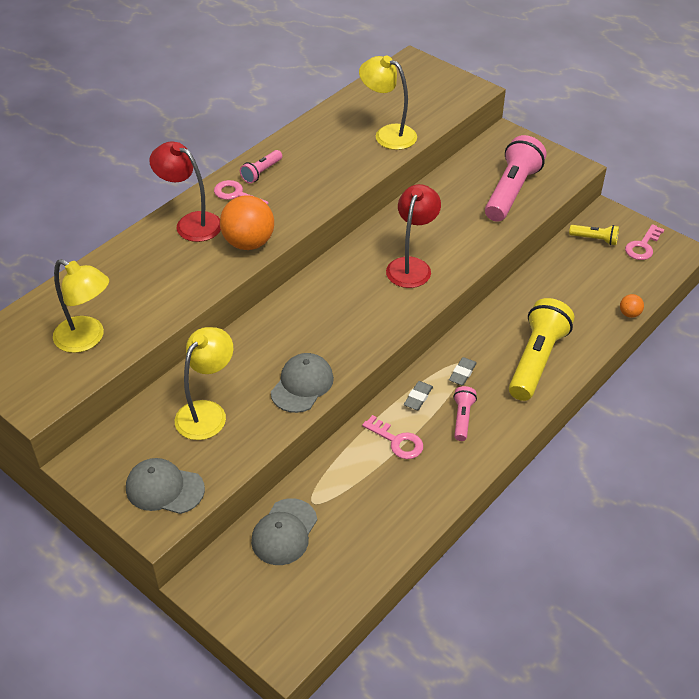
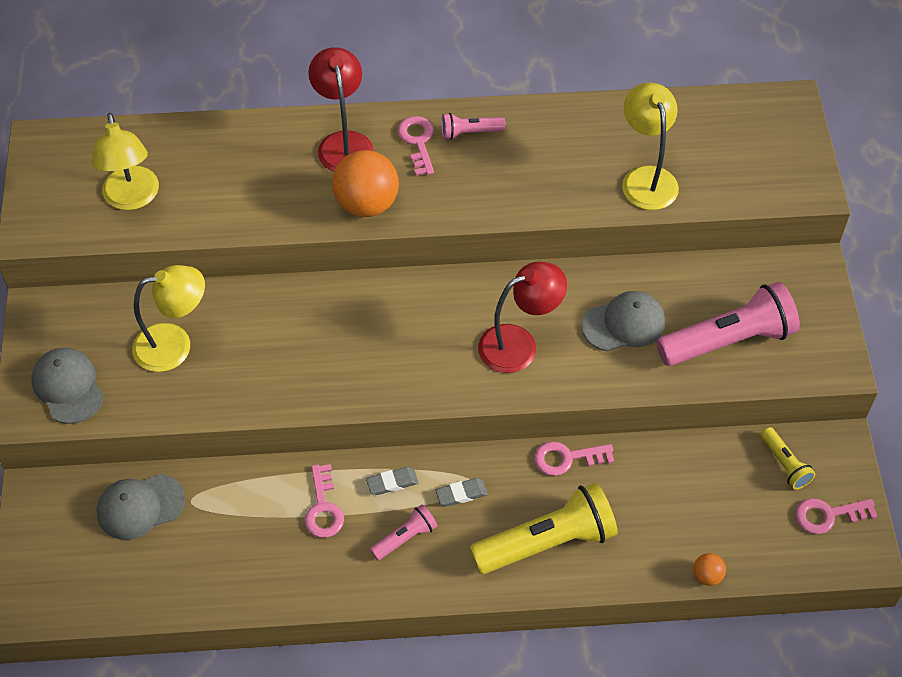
camera: 45 degrees right, 10 degrees up
grey cap [271,353,334,413] -> grey cap moved to [581,291,665,351]
none -> pink key [534,441,614,476]

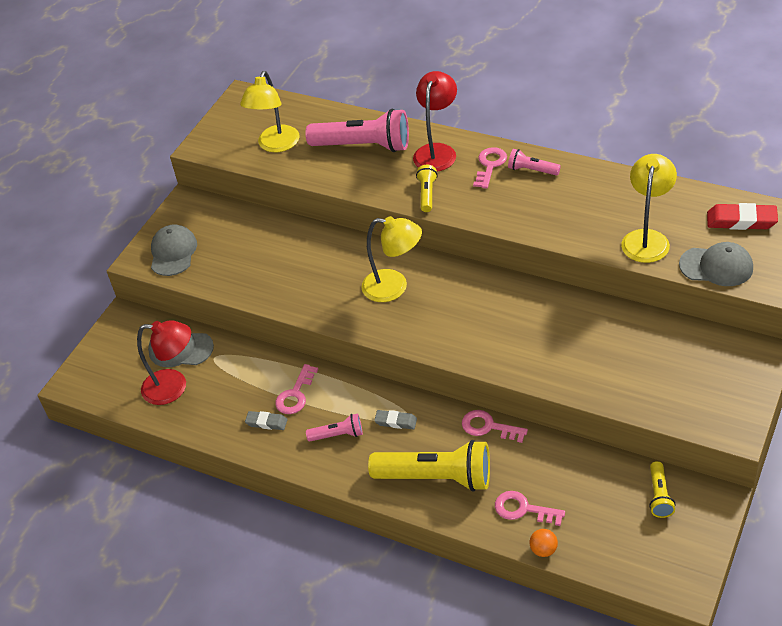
camera: 35 degrees right, 10 degrees down
yellow lamp [132,265,205,372] -> yellow lamp moved to [362,216,422,302]
orange ball [332,150,399,217] -> yellow flashlight [416,165,438,212]
grey eraser [366,467,419,495] -> grey eraser moved to [245,411,288,430]
red lamp [478,262,567,373] -> red lamp moved to [137,320,191,405]
grey cap [581,291,665,351] -> grey cap moved to [679,242,753,286]
pink flashlight [657,282,800,366] -> pink flashlight moved to [305,109,409,152]
pink key [795,498,878,534] -> pink key moved to [495,491,565,526]
none -> red eraser [707,203,778,230]

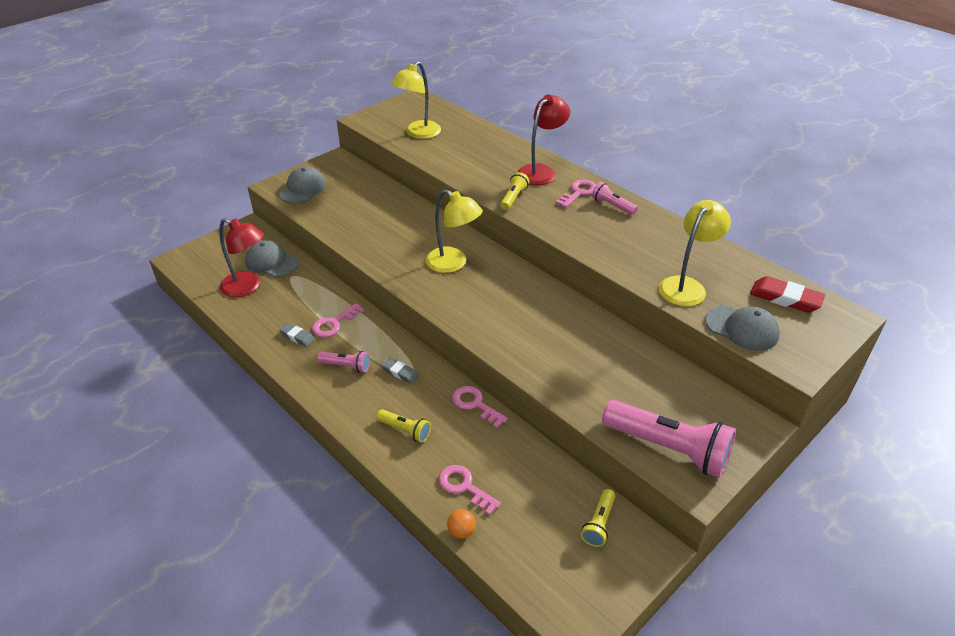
camera: 15 degrees right, 5 degrees down
pink flashlight [305,109,409,152] -> pink flashlight moved to [602,400,736,478]
yellow flashlight [368,440,490,492] -> yellow flashlight [377,410,431,443], size x0.49

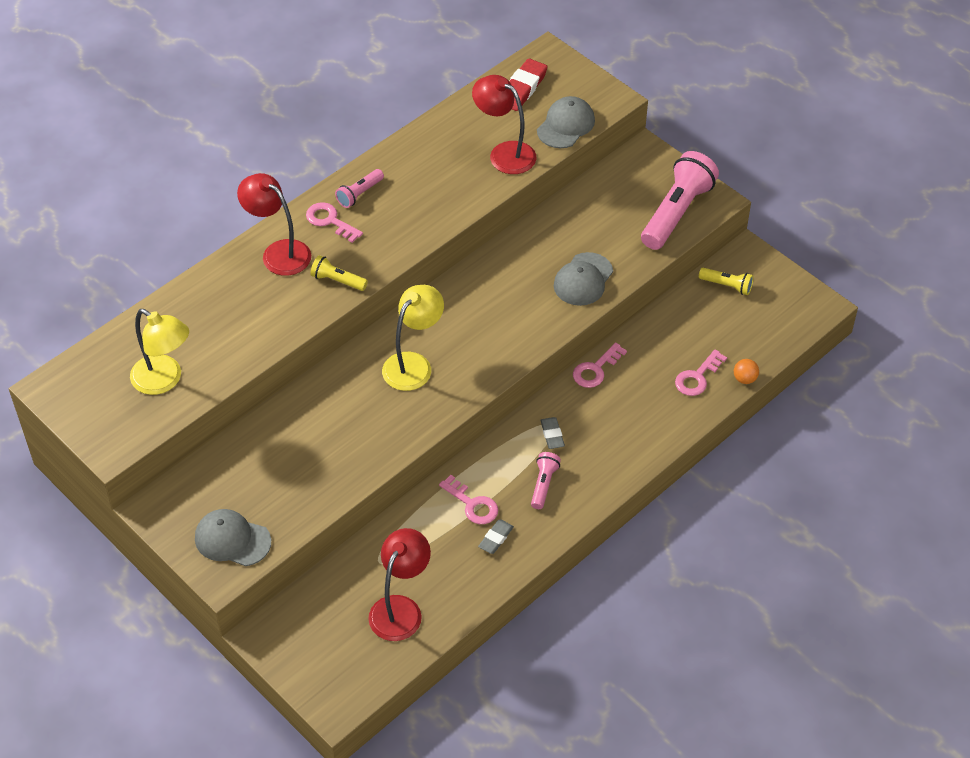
camera: 90 degrees left, 10 degrees up
grey cap [245,240,299,277] -> grey cap moved to [554,252,613,306]
yellow flashlight [377,410,431,443] -> none
grey eraser [381,357,419,384] -> grey eraser turned 45 degrees counterclockwise [540,417,565,449]
yellow lamp [659,200,731,306] -> red lamp [472,75,536,174]

